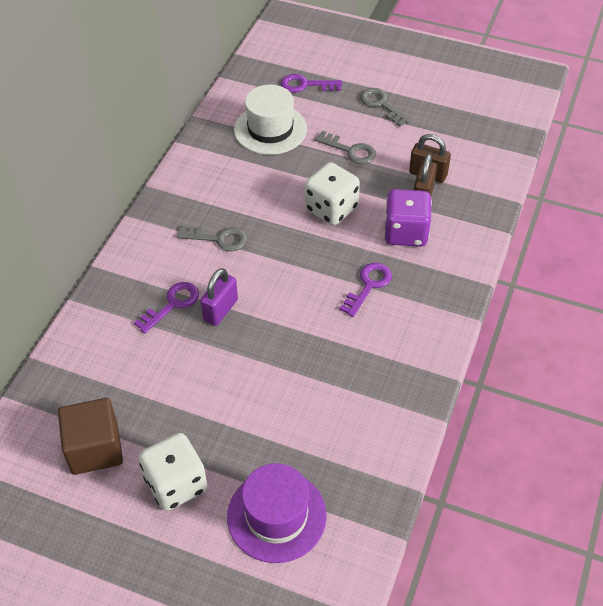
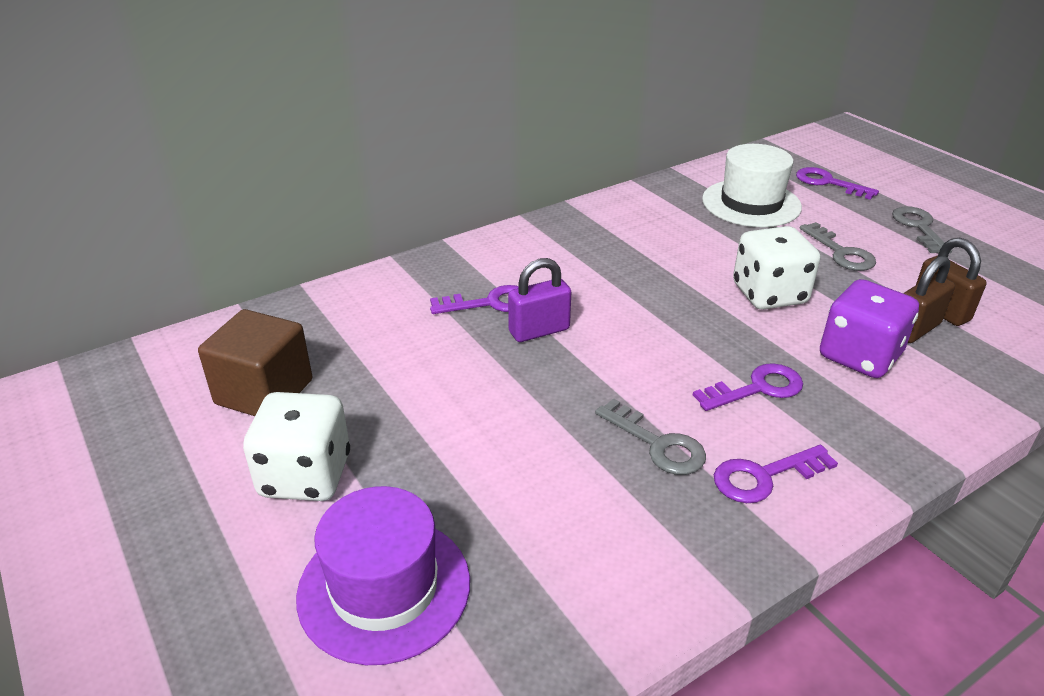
camera: 35 degrees right, 15 degrees down
grey key [177,225,247,251] -> grey key moved to [595,398,706,475]
none -> purple key [714,445,838,503]

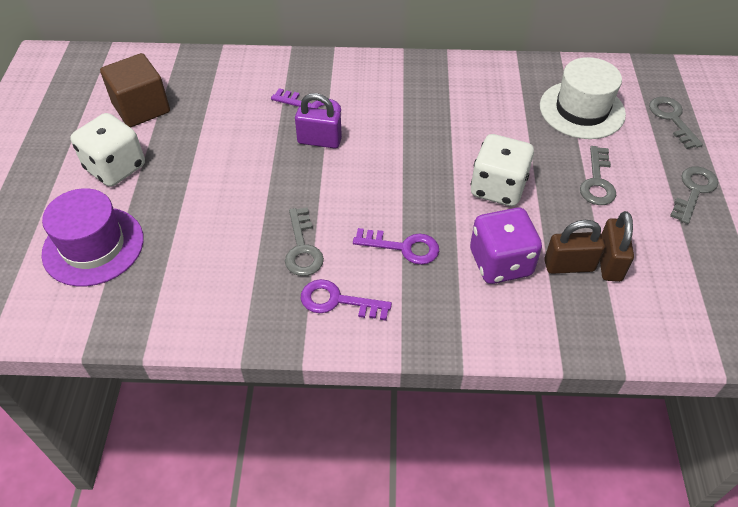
camera: 35 degrees right, 15 degrees up
purple key [796,167,879,200] -> grey key [649,97,703,149]

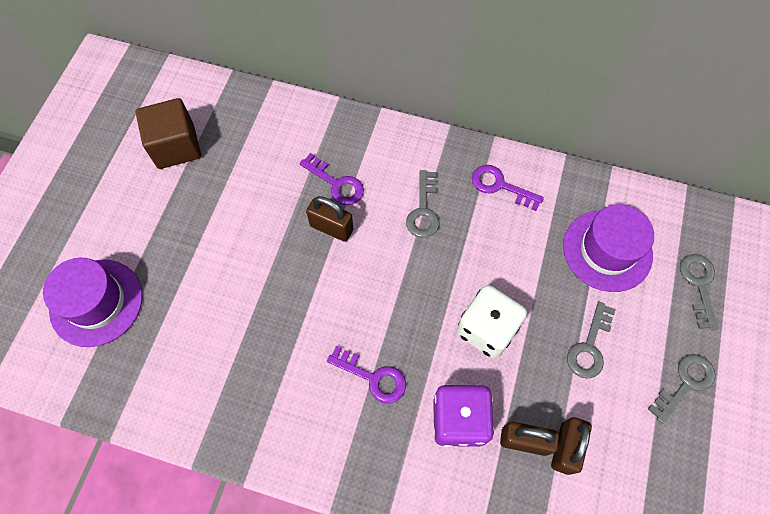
camera: 15 degrees right, 15 degrees up
white dice [70,113,145,187] -> none
grey key [285,207,324,276] -> grey key moved to [406,170,439,238]
purple padlock [295,93,342,149] -> brown padlock [306,196,353,242]
purple key [301,279,392,321] -> purple key moved to [472,165,544,211]
white hat [540,57,626,139] -> purple hat [563,204,654,292]

